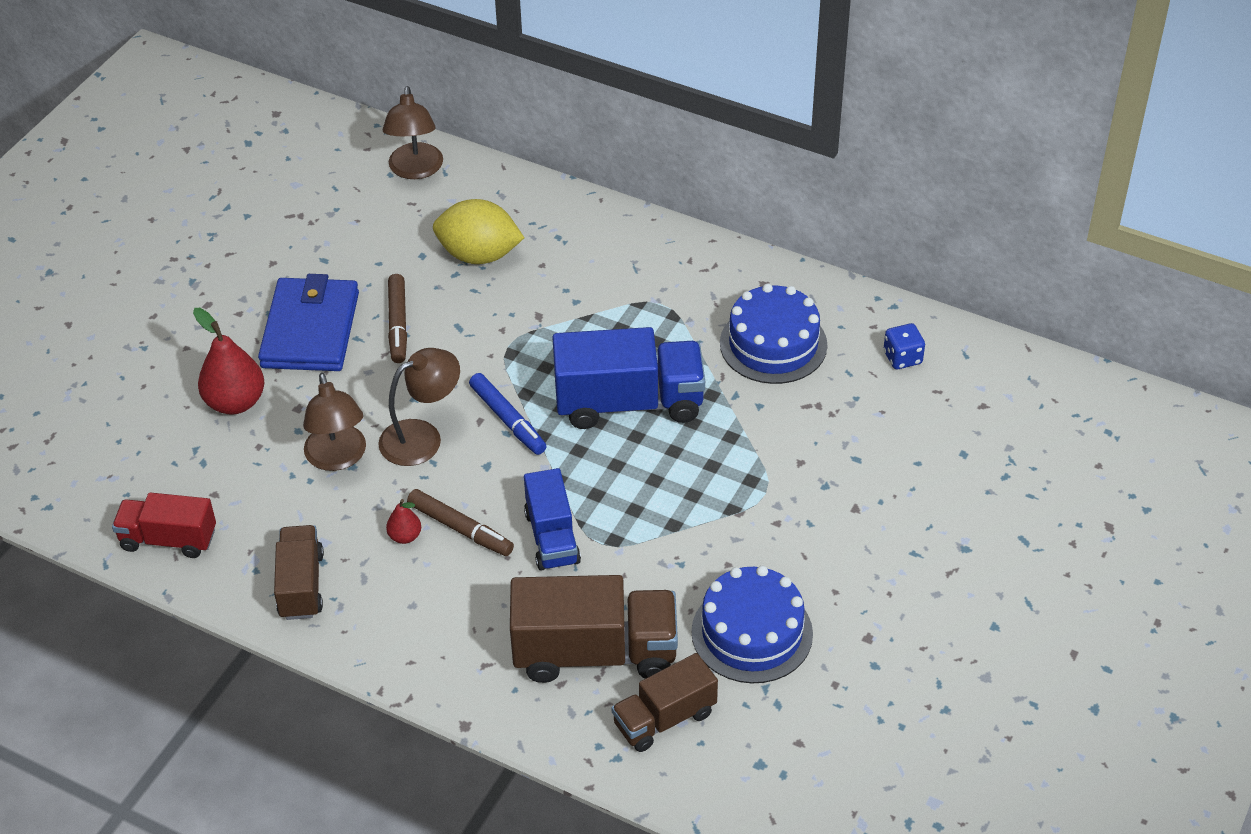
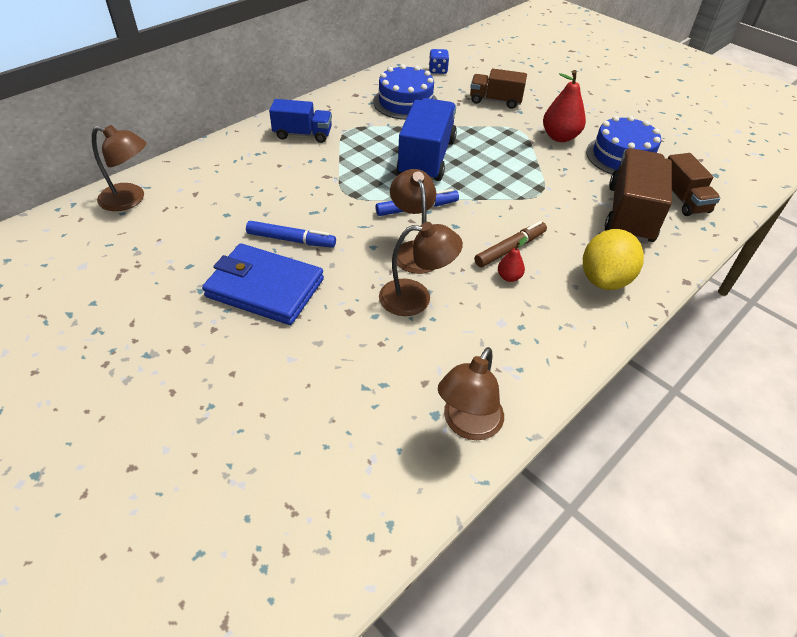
camera: 75 degrees left, 0 degrees up
red truck [112,492,216,558] -> brown lamp [438,347,504,440]
red pear [193,308,264,415] -> red pear moved to [543,70,586,142]
brown truck [274,525,324,620] -> brown truck moved to [470,69,527,109]
brown marker [388,274,407,363] -> blue marker [246,221,336,247]
yellow lemon [433,199,524,264] -> yellow lemon moved to [583,229,644,290]
blue truck [524,468,581,571] -> blue truck moved to [269,99,332,143]

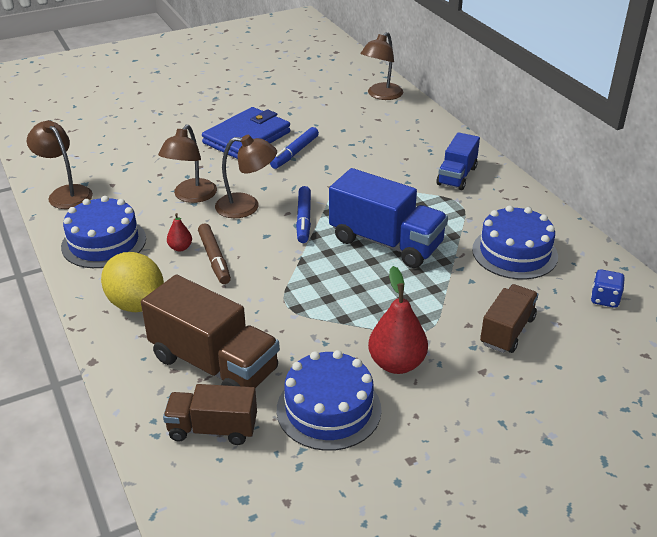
camera: 110 degrees right, 10 degrees down
none -> blue cake [61,196,146,268]

